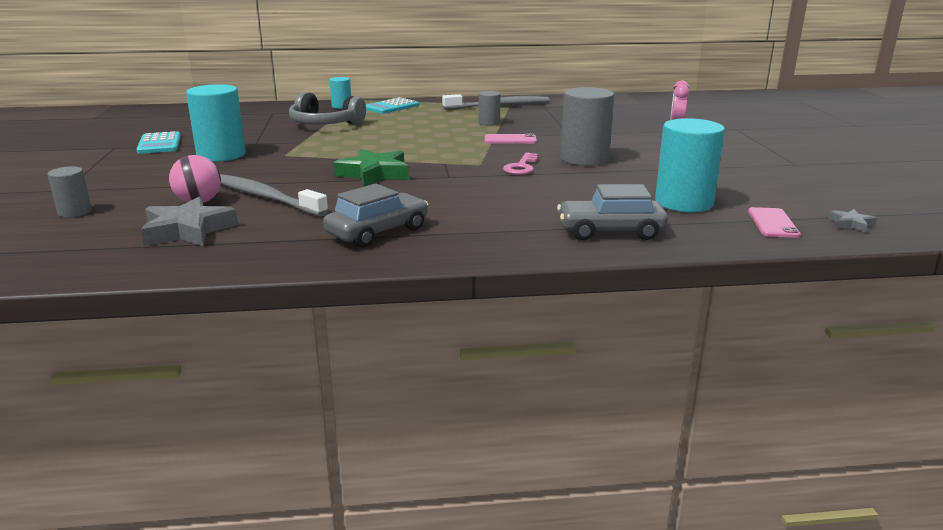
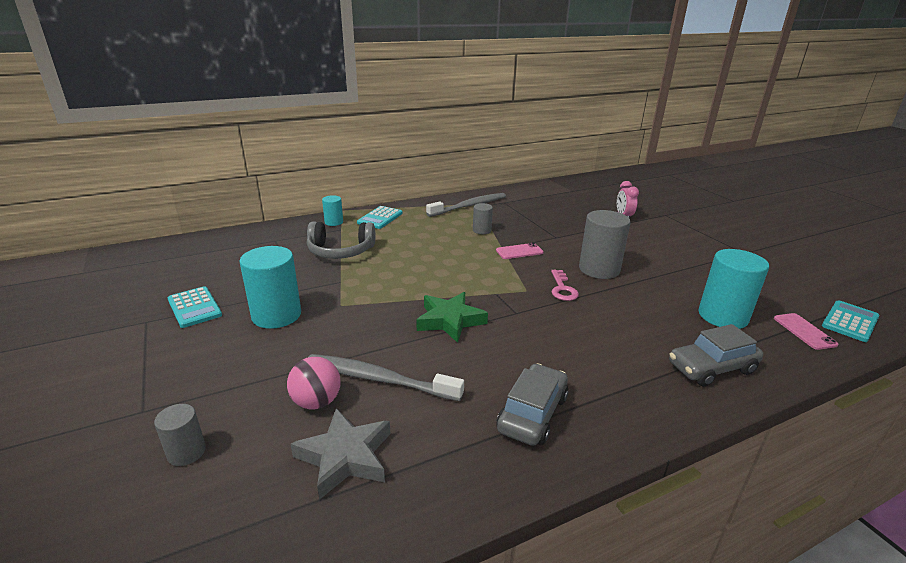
camera: 20 degrees left, 5 degrees up
grey star [828,209,877,233] -> turquoise calculator [822,300,879,342]

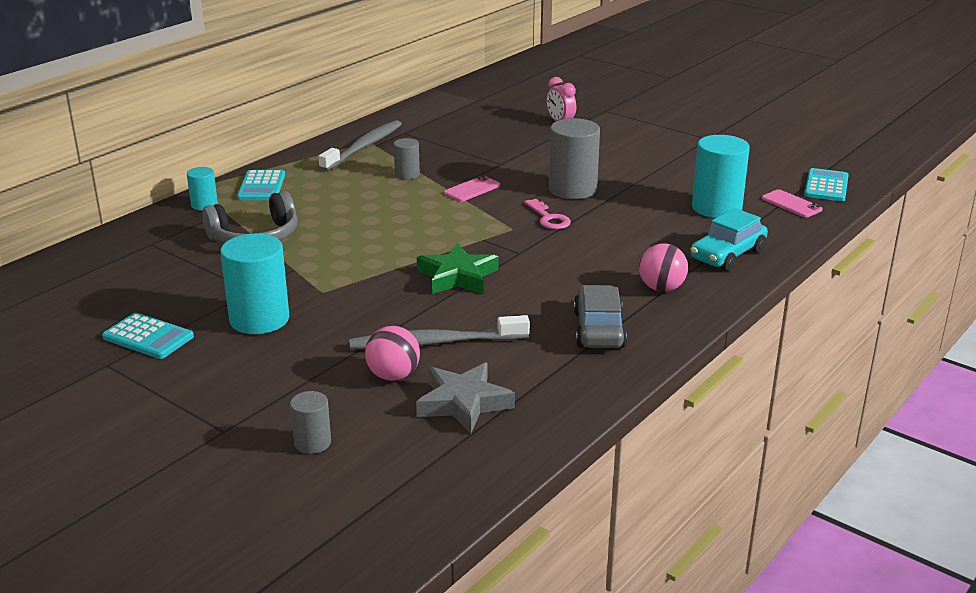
camera: 25 degrees left, 0 degrees up
grey car [669,324,763,387] -> turquoise car [690,208,768,271]
none -> pink ball [639,243,688,292]

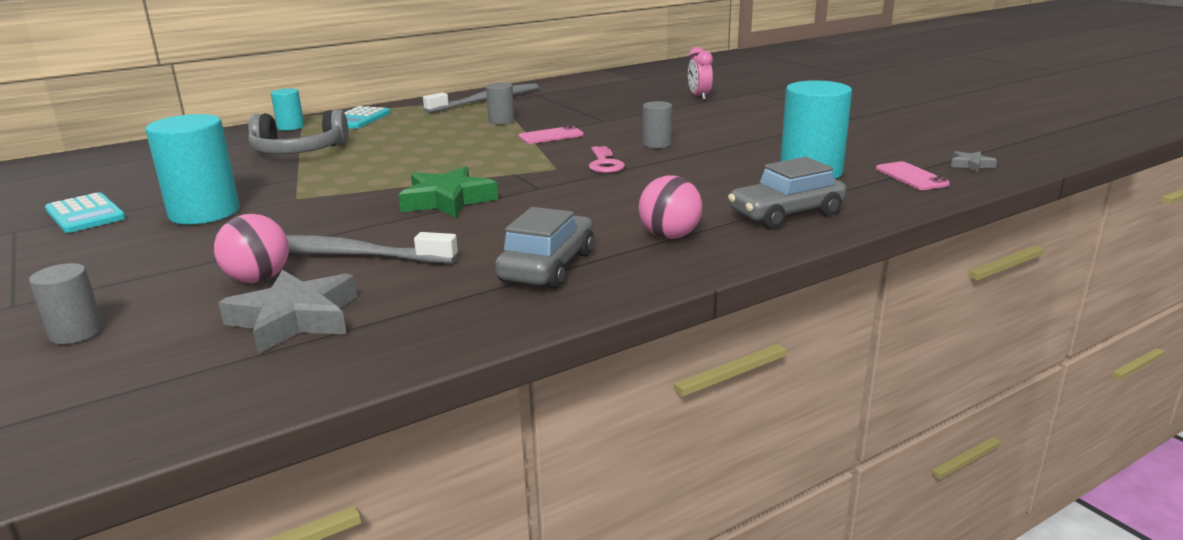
camera: 20 degrees right, 5 degrees down
grey cylinder [549,118,600,199] -> grey cylinder [643,101,672,148], size x0.53
turquoise car [690,208,768,271] -> grey car [728,157,846,229]
turquoise calculator [804,168,849,201] -> grey star [951,151,997,172]

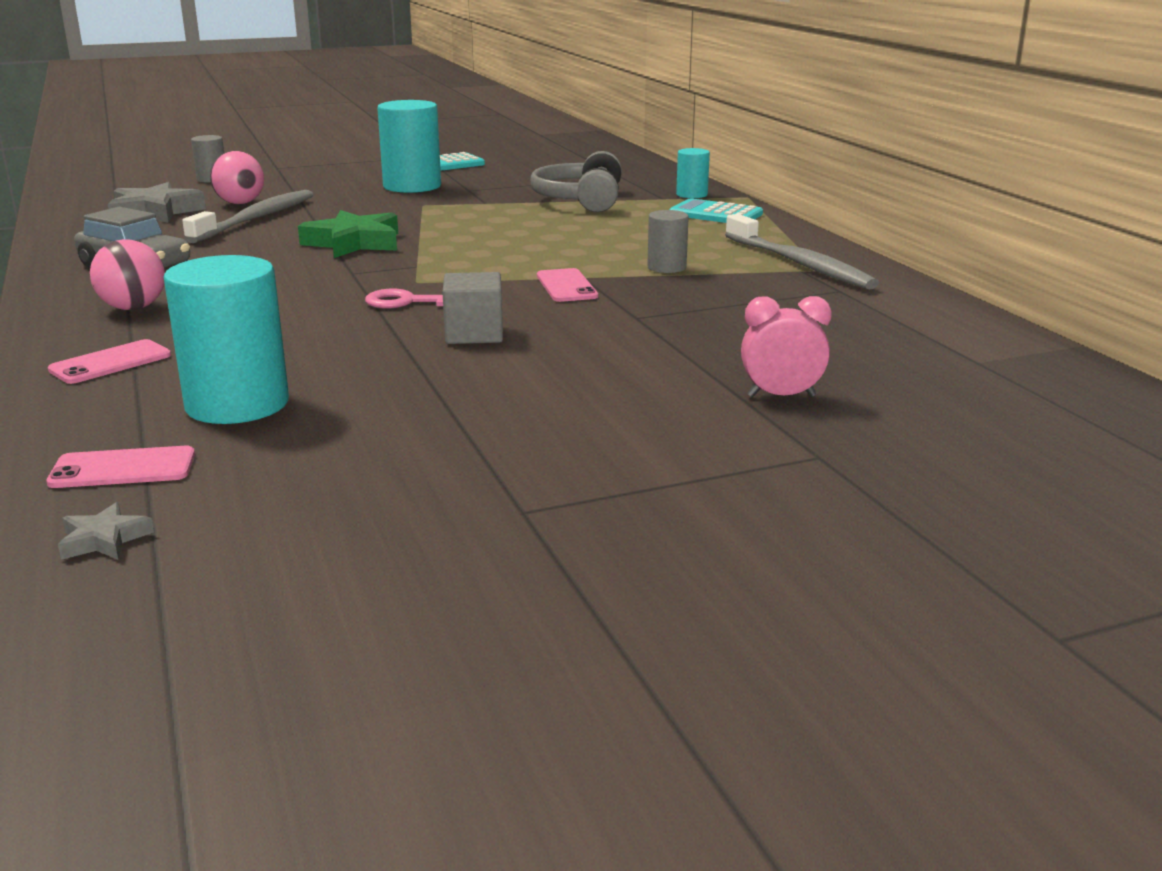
camera: 100 degrees right, 0 degrees up
grey cylinder [643,101,672,148] -> grey cube [442,272,503,344]
grey car [728,157,846,229] -> pink phone [48,339,171,384]

